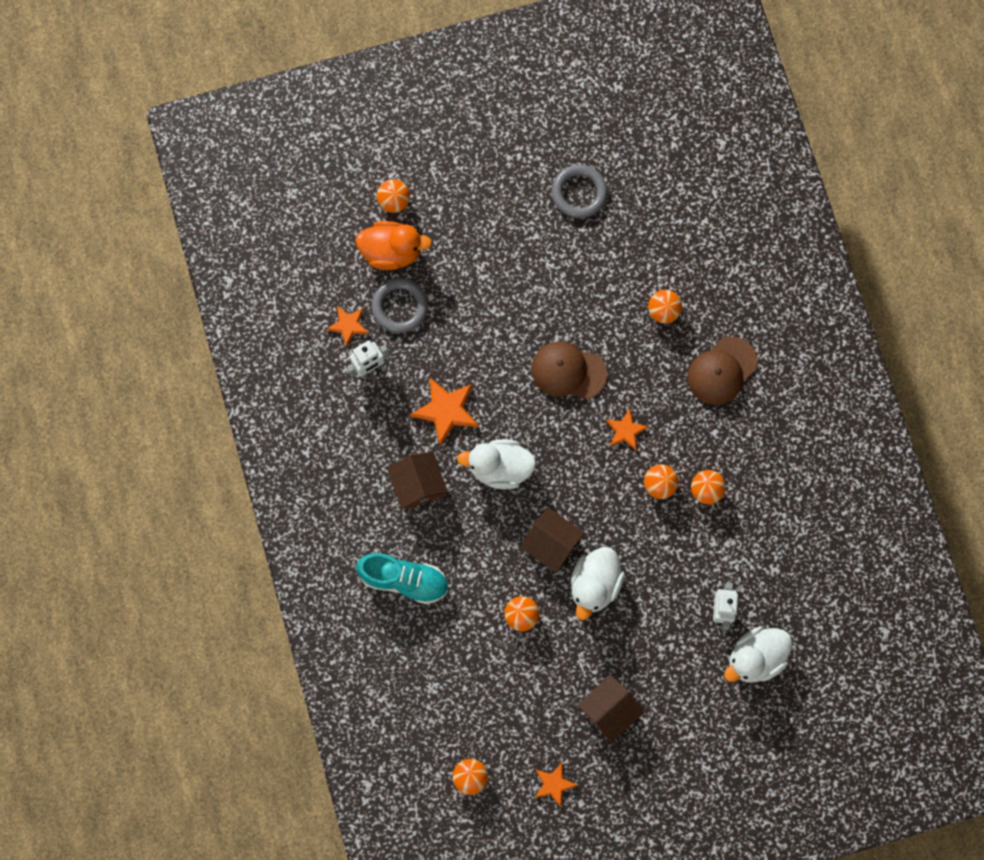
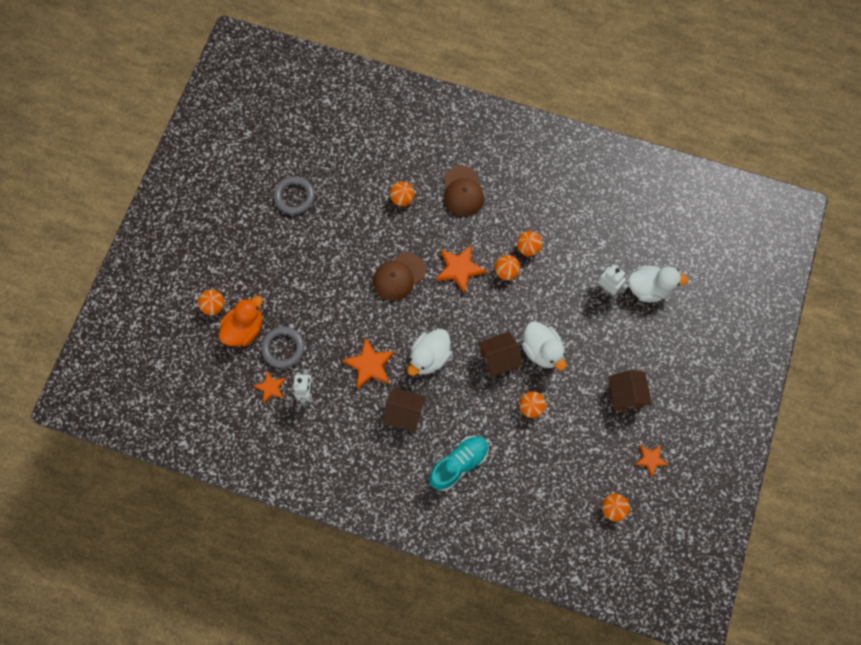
camera: 55 degrees left, 5 degrees down
orange star [606,408,648,450] -> orange star [436,245,487,294], size x1.62
white duck [724,626,792,683] -> white duck turned 90 degrees counterclockwise [628,266,689,302]

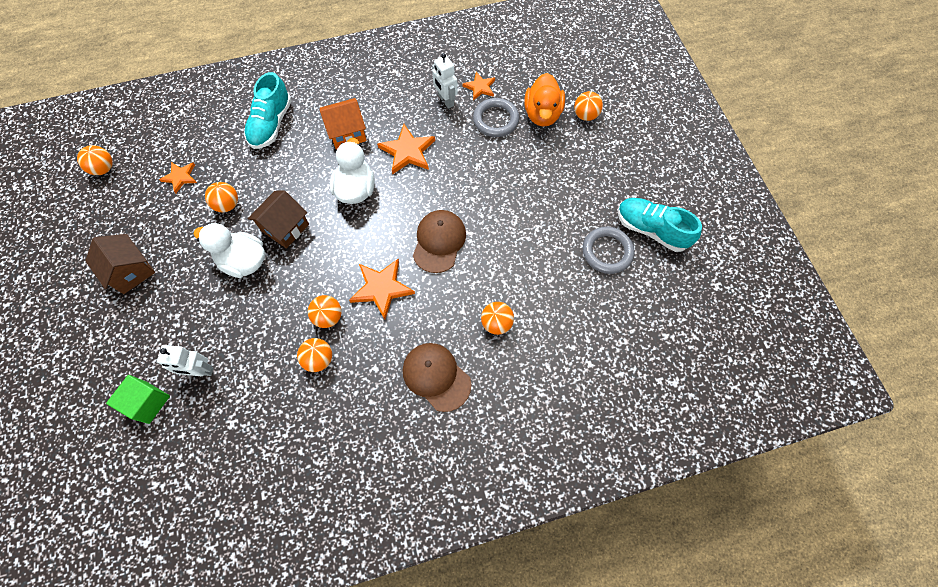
camera: 145 degrees right, 5 degrees down
brown house [382,388,426,432] -> orange house [320,98,367,150]
white duck [628,266,689,302] -> green cube [106,375,170,424]
orange star [635,445,668,477] -> orange star moved to [159,162,197,193]
none -> turquoise shoe [618,198,702,252]

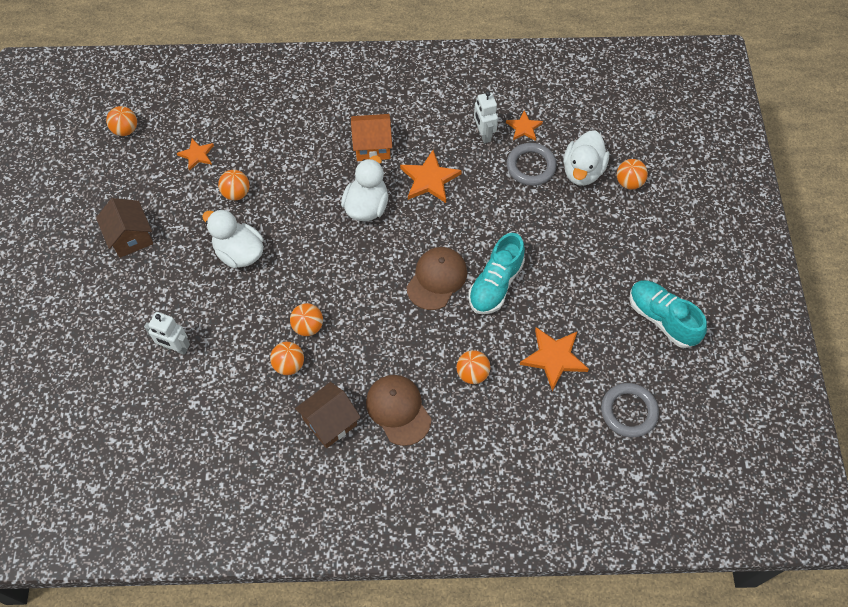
camera: 15 degrees right, 5 degrees down
green cube [106,375,170,424] -> none
turquoise shoe [244,72,292,149] -> turquoise shoe moved to [469,233,525,314]
brown house [248,191,309,249] -> brown house moved to [295,382,361,448]
orange star [349,259,415,319] -> orange star moved to [520,327,589,391]
orange duck [524,73,565,127] -> white duck [563,130,609,186]
grey ring [583,227,635,274] -> grey ring moved to [601,383,659,438]

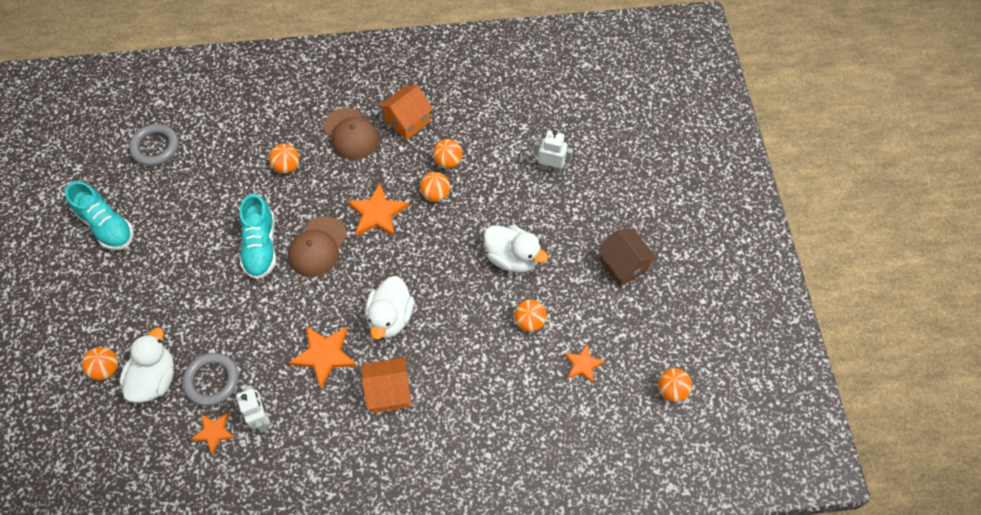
camera: 175 degrees right, 0 degrees up
brown house [295,382,361,448] -> orange house [378,85,433,140]
turquoise shoe [469,233,525,314] -> turquoise shoe turned 150 degrees clockwise [239,194,276,279]
orange star [520,327,589,391] -> orange star moved to [347,183,409,237]

